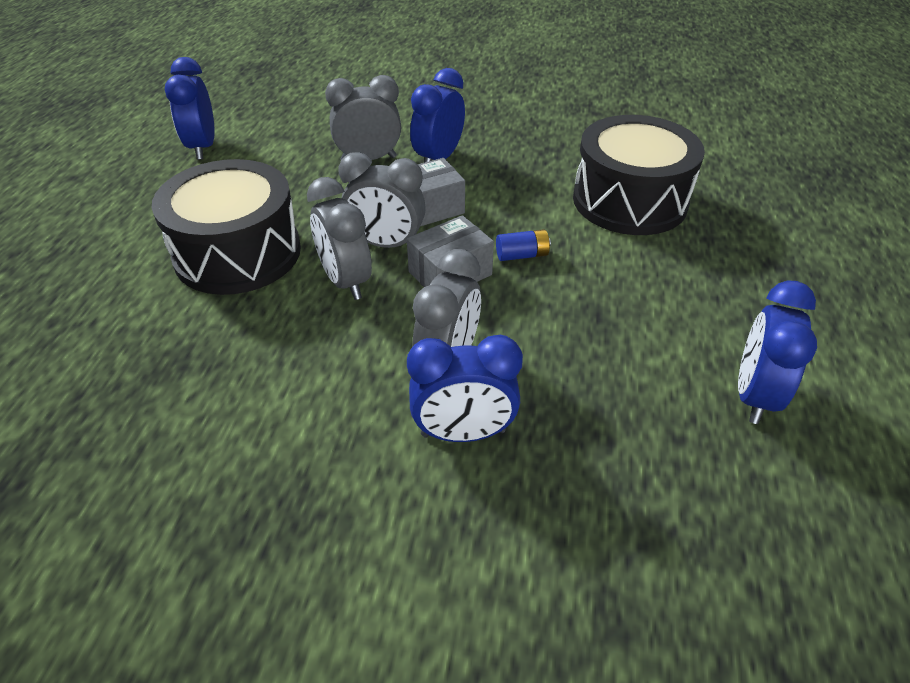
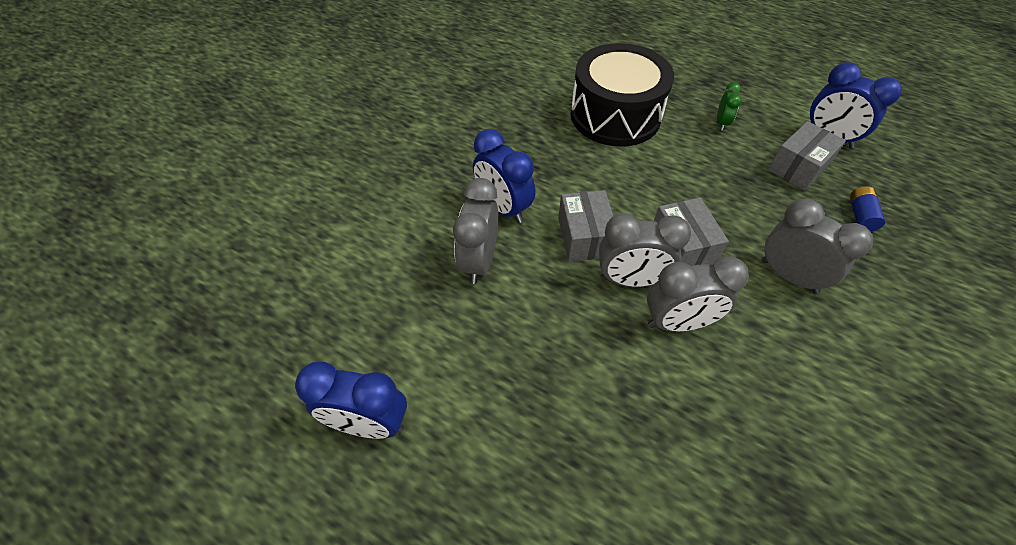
camera: 70 degrees left, 10 degrees up
black drum [152,159,301,295] -> none
grey clock [338,152,426,248] -> grey clock turned 60 degrees clockwise [599,213,691,287]
blue clock [407,335,523,442] -> none
blue battery [496,229,551,261] -> blue battery moved to [850,186,885,232]
none -> green clock [717,82,741,130]
none -> grey box [768,121,846,191]

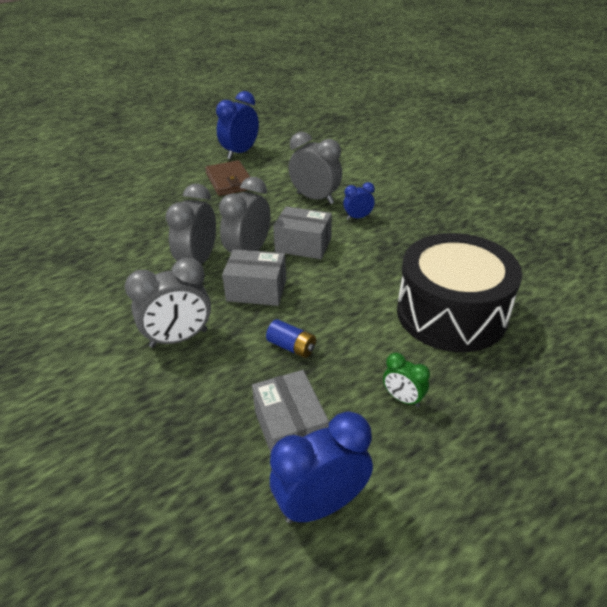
camera: 115 degrees right, 15 degrees down
blue clock [473,129,535,223] -> blue clock [343,182,375,220], size x0.54
blue battery [850,186,885,232] -> blue battery moved to [266,319,316,358]
none -> brown wallet [205,160,250,196]

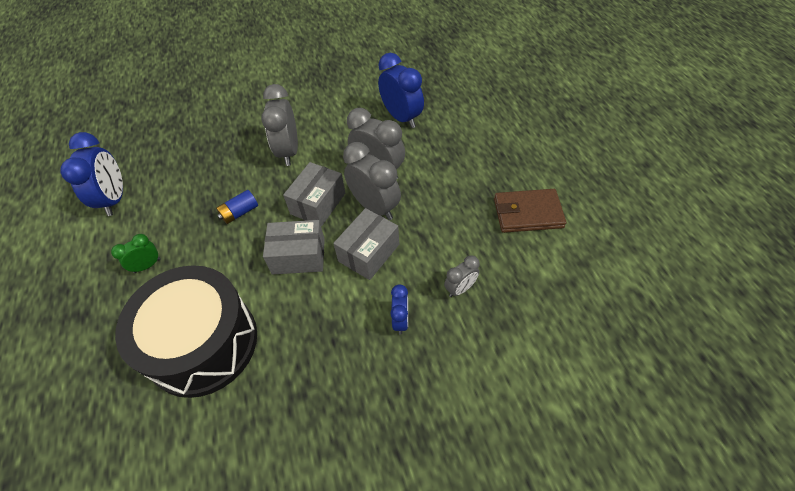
camera: 110 degrees right, 15 degrees up
blue clock [216,91,259,159] -> blue clock moved to [378,53,424,128]
grey box [252,370,329,453] -> grey box moved to [263,220,325,274]
grey clock [288,132,342,204] -> grey clock [444,255,480,297], size x0.54

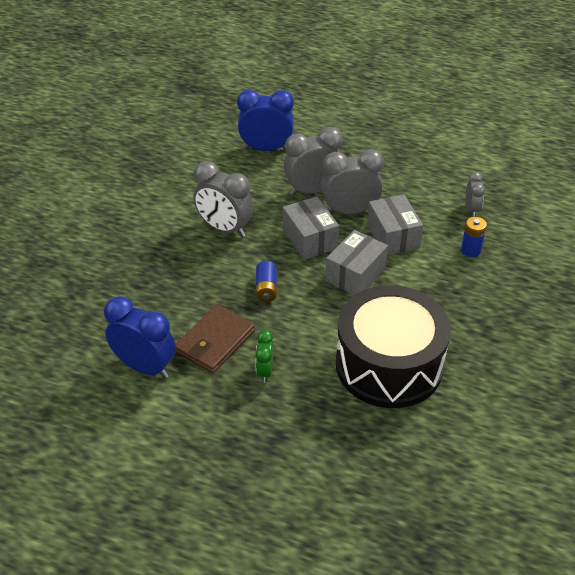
camera: 55 degrees left, 10 degrees down
blue clock [390,284,408,334] -> blue battery [461,217,487,257]
brown wallet [494,189,566,233] -> brown wallet moved to [175,305,255,374]

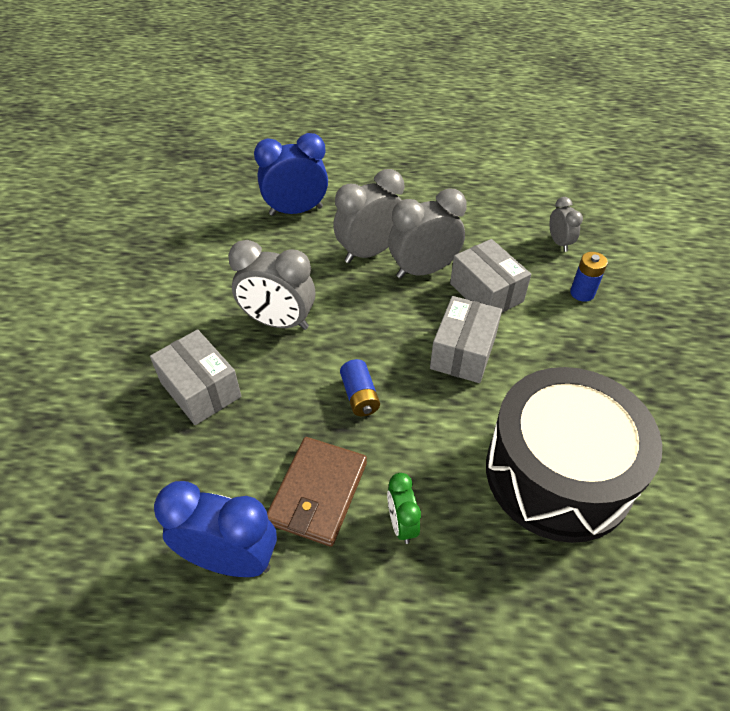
camera: 15 degrees left, 5 degrees up
grey box [283,196,339,260] -> grey box moved to [150,329,241,425]

